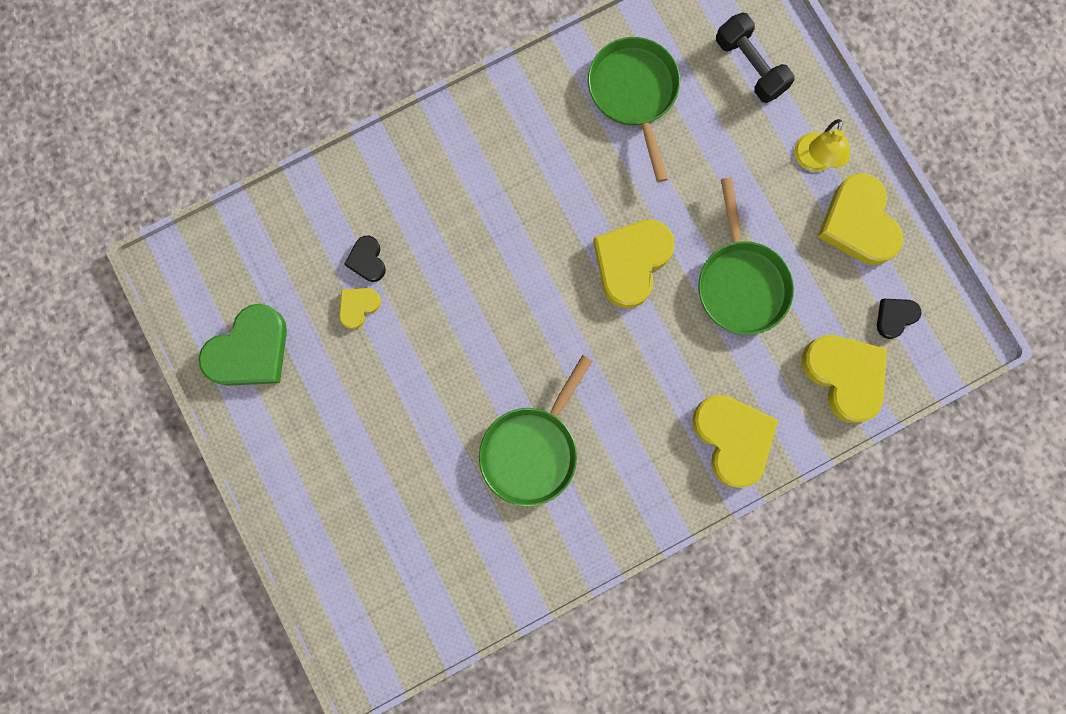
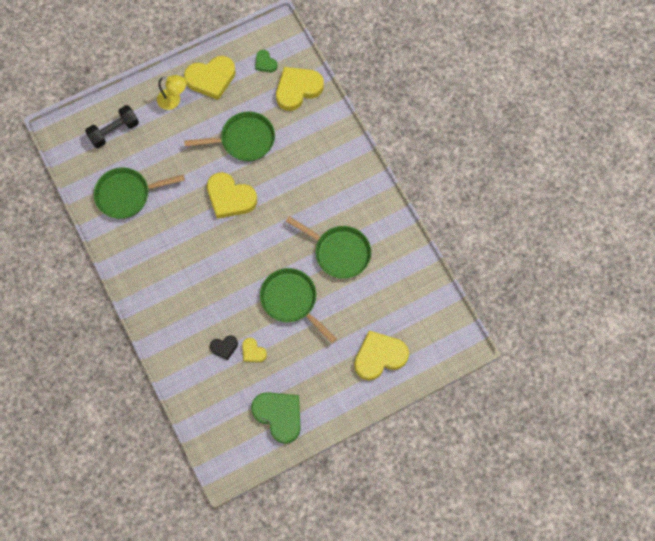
camera: 90 degrees left, 10 degrees down
yellow heart [692,395,778,488] -> yellow heart moved to [354,331,409,380]
black heart [877,298,921,339] -> green heart [255,50,277,72]
none -> green pan [260,268,337,343]

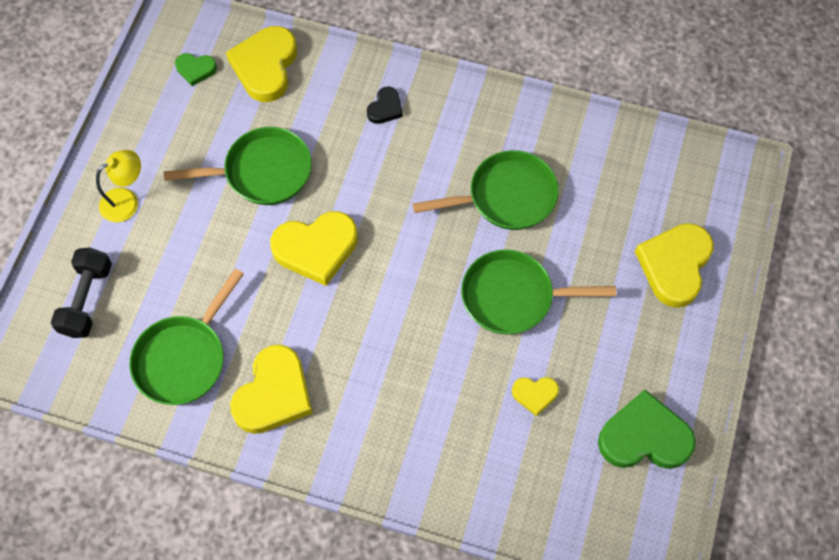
camera: 45 degrees left, 5 degrees down
yellow heart [184,56,236,100] -> yellow heart moved to [230,345,313,434]
green pan [184,111,275,161] -> green pan turned 45 degrees clockwise [164,127,312,205]
black heart [210,335,238,360] -> black heart moved to [367,87,403,124]

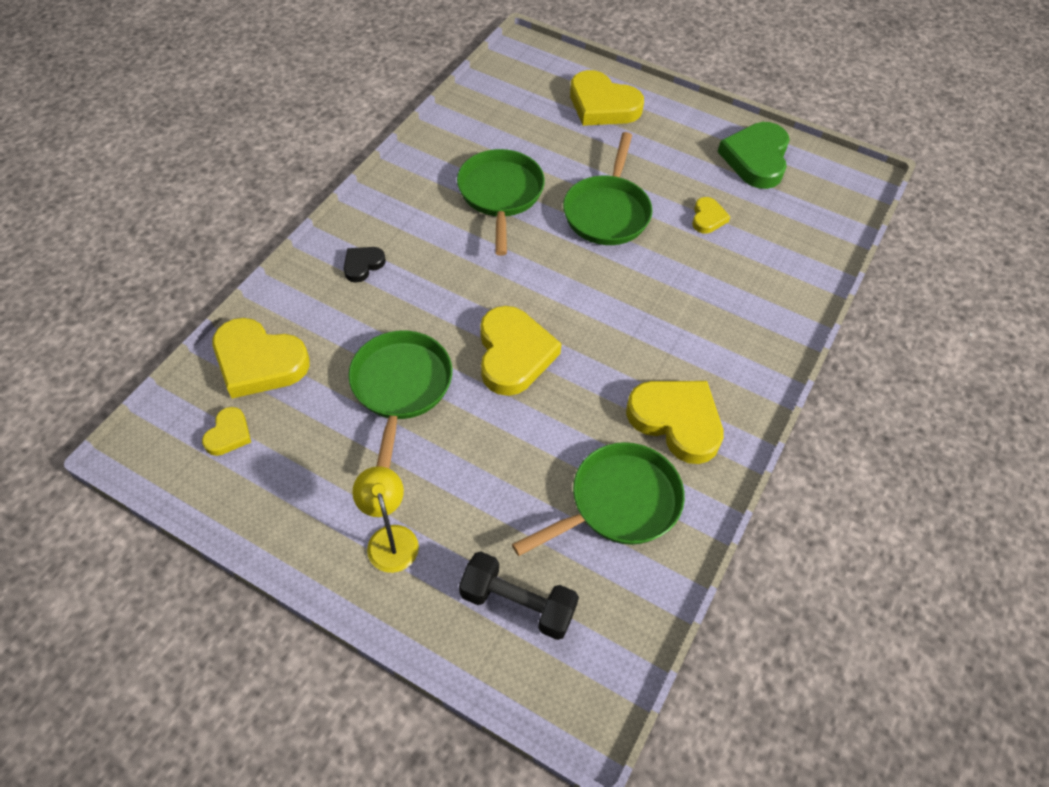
camera: 80 degrees left, 10 degrees down
green pan [129,268,244,405] -> green pan turned 75 degrees counterclockwise [512,442,685,556]
green heart [175,53,217,86] -> yellow heart [202,407,251,456]
black heart [367,87,403,124] -> black heart turned 90 degrees counterclockwise [344,247,386,283]

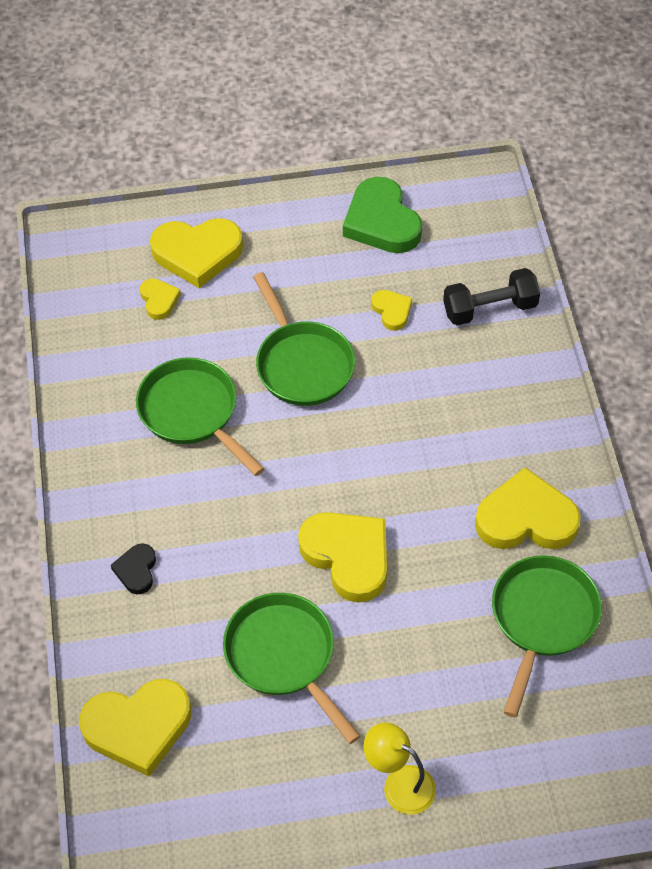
camera: 35 degrees left, 0 degrees up
yellow heart [202,407,251,456] -> yellow heart moved to [140,278,181,320]
black dumbbell [459,551,579,640] -> black dumbbell moved to [443,268,540,325]

